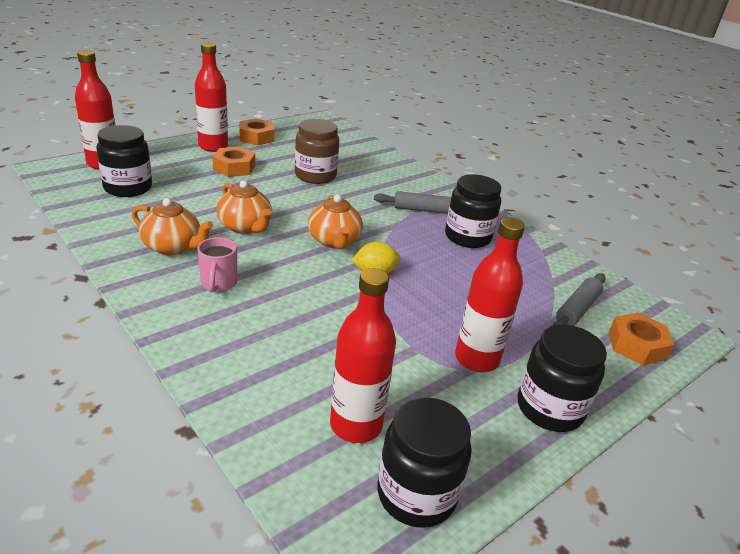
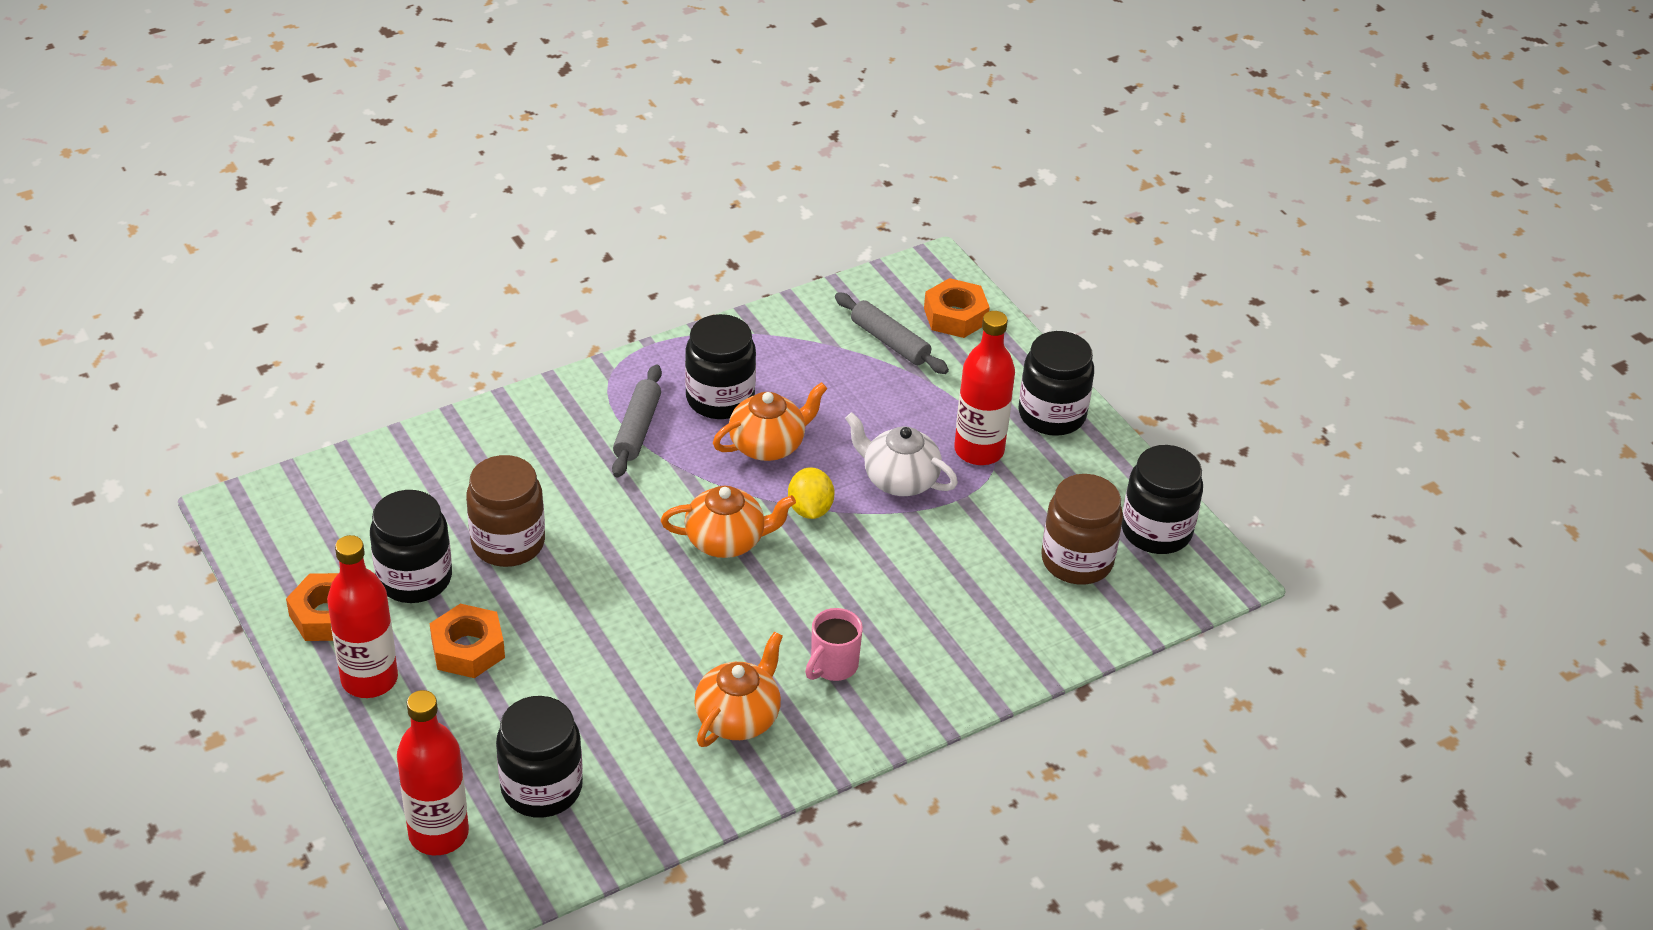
camera: 80 degrees left, 10 degrees up
pink mug [197,237,237,292] -> pink mug turned 120 degrees clockwise [805,608,863,681]
orange teapot [216,180,272,234] -> orange teapot moved to [713,382,827,461]
red bottle [330,268,396,443] -> brown jar [1041,474,1123,585]
none -> black jar [370,490,452,603]
none -> white teapot [845,412,958,496]

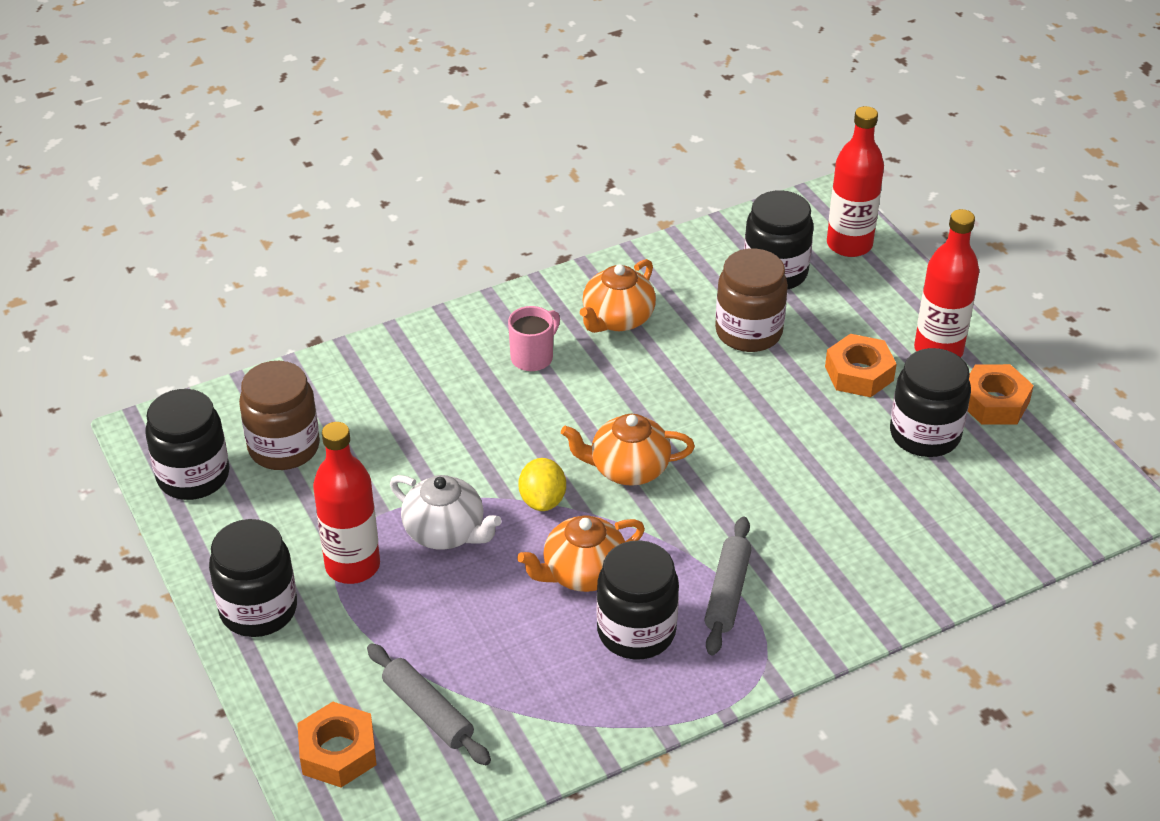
camera: 175 degrees left, 0 degrees up
brown jar [466,455,545,567] -> brown jar moved to [715,249,788,352]

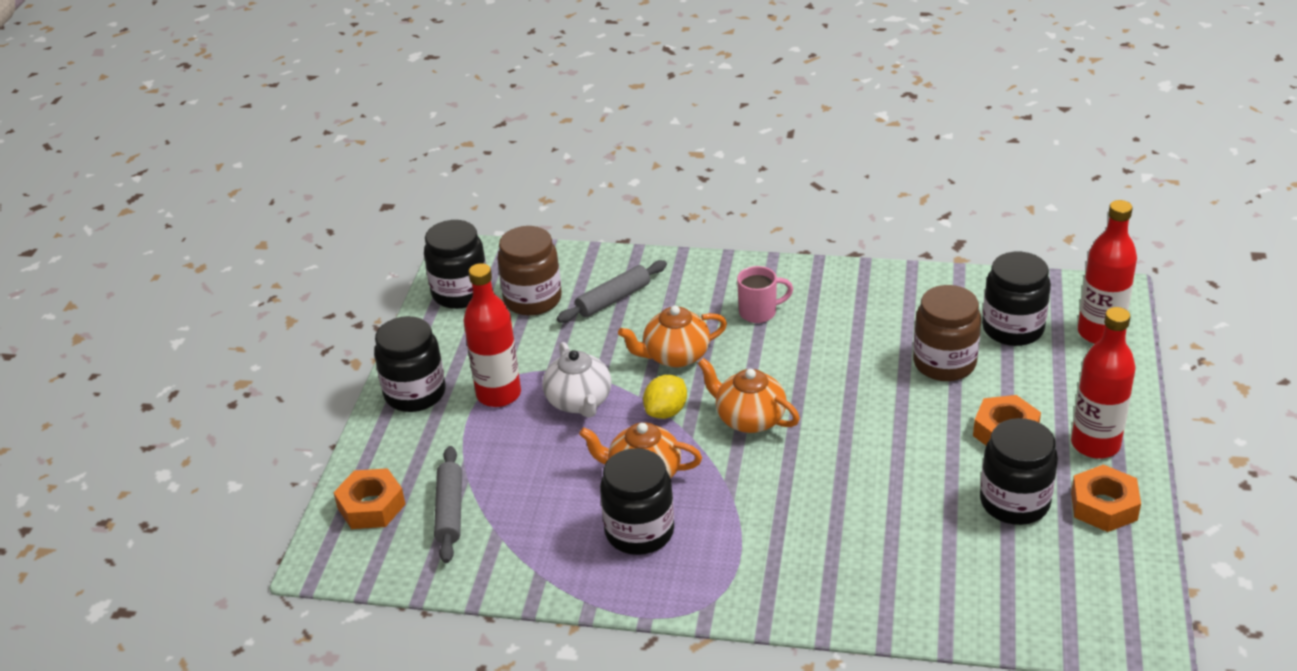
camera: 40 degrees right, 5 degrees down
orange teapot [580,259,656,333] -> orange teapot moved to [618,305,727,367]
grey rolling pin [704,517,752,655] -> grey rolling pin moved to [557,260,667,323]

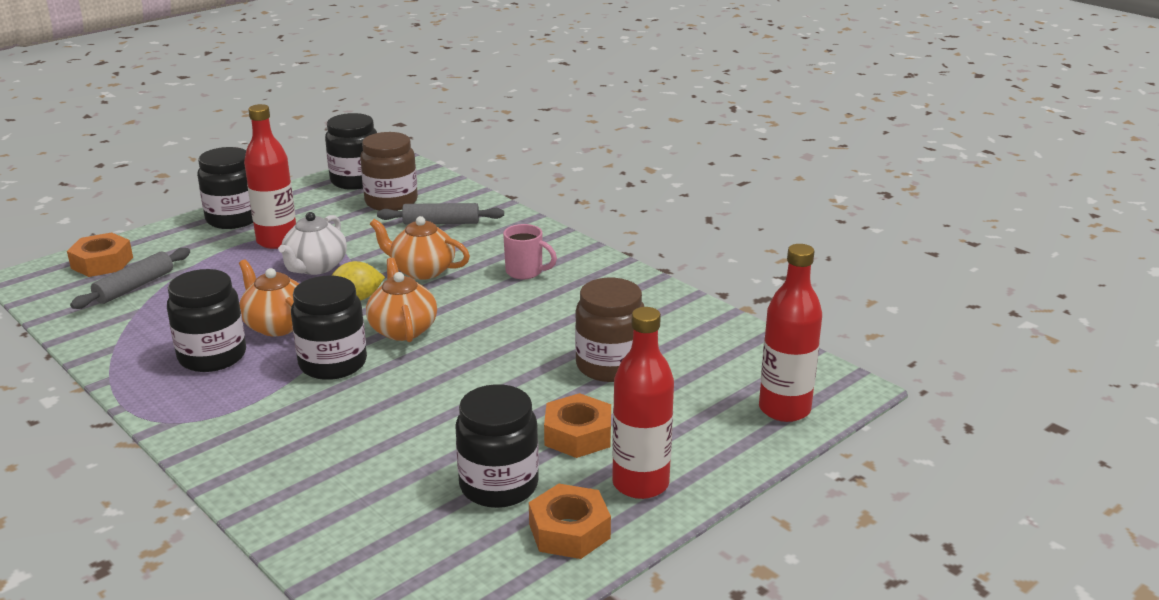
camera: 35 degrees right, 10 degrees down
black jar [982,252,1051,346] -> black jar moved to [291,276,367,380]

